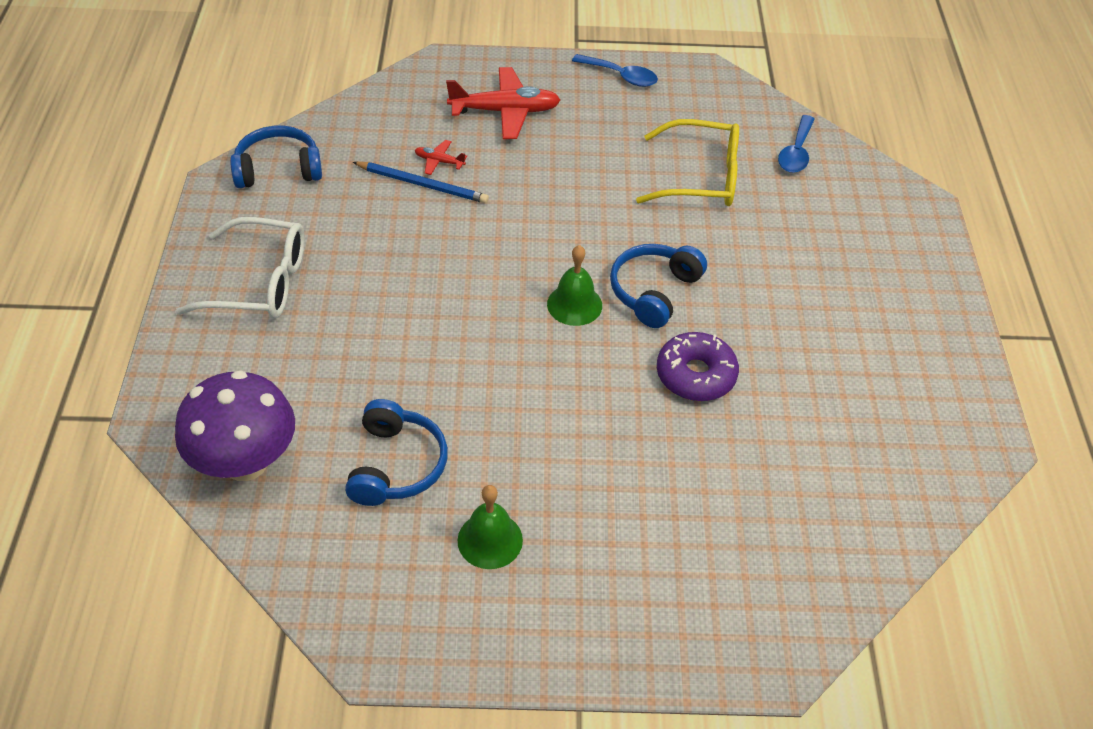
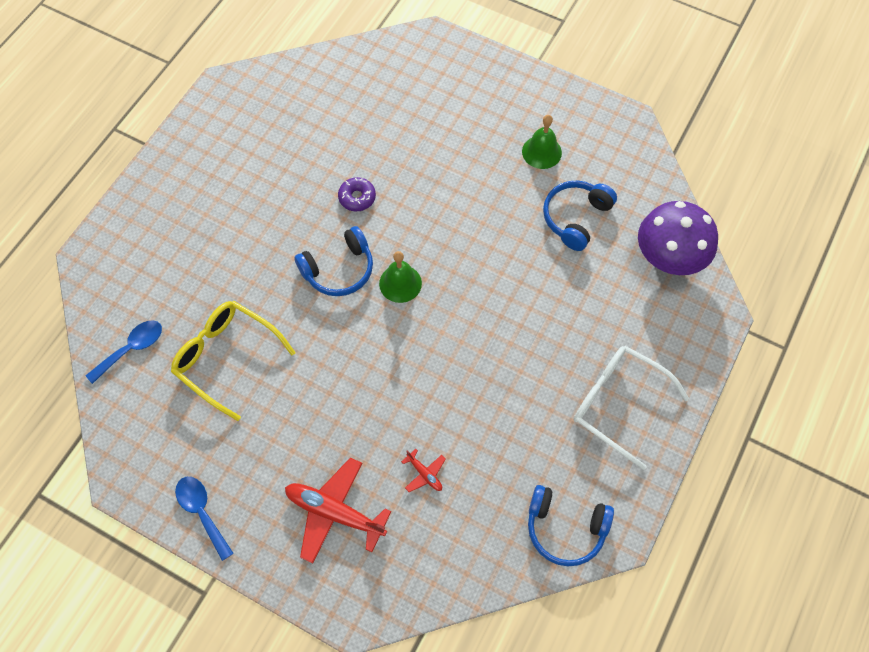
camera: 150 degrees left, 15 degrees up
blue pencil [353,162,489,203] -> none
purple donut [657,332,739,401] -> purple donut [338,177,376,211], size x0.66

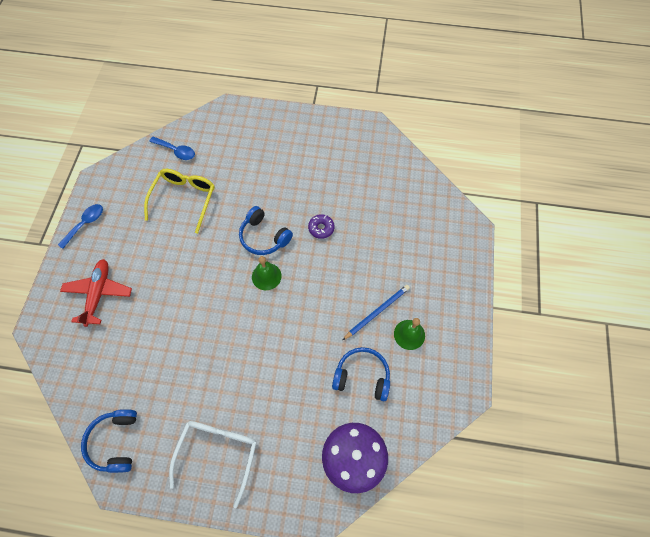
camera: 70 degrees right, 0 degrees up
red plane [401,449,446,492] -> none
none -> blue pencil [343,285,410,340]

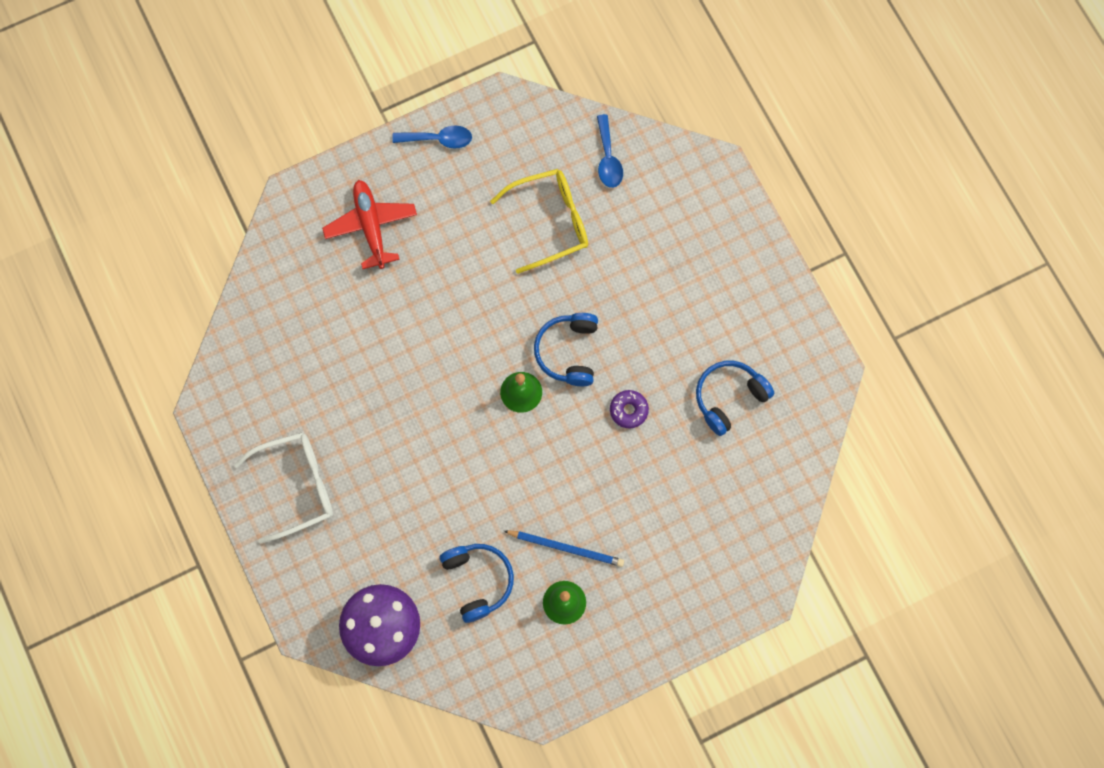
camera: 55 degrees right, 10 degrees up
red plane [60,259,132,327] -> red plane turned 75 degrees counterclockwise [322,180,417,269]
blue headphones [81,409,137,473] -> blue headphones moved to [696,361,774,436]

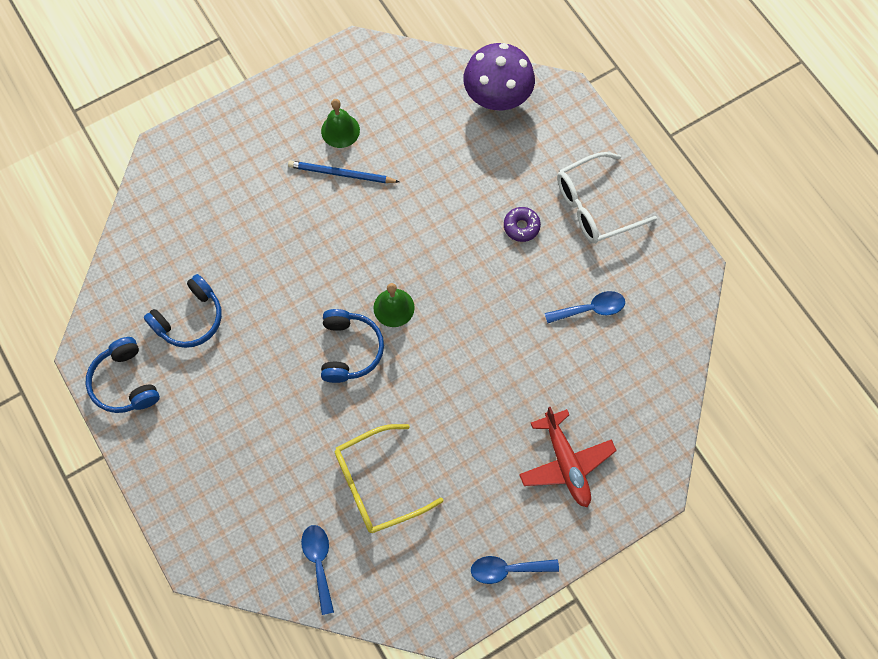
camera: 175 degrees right, 5 degrees down
blue headphones [440,544,514,623] -> blue headphones moved to [86,337,160,413]
purple donut [610,390,649,428] -> purple donut moved to [504,207,541,242]
none -> blue spoon [545,291,625,324]

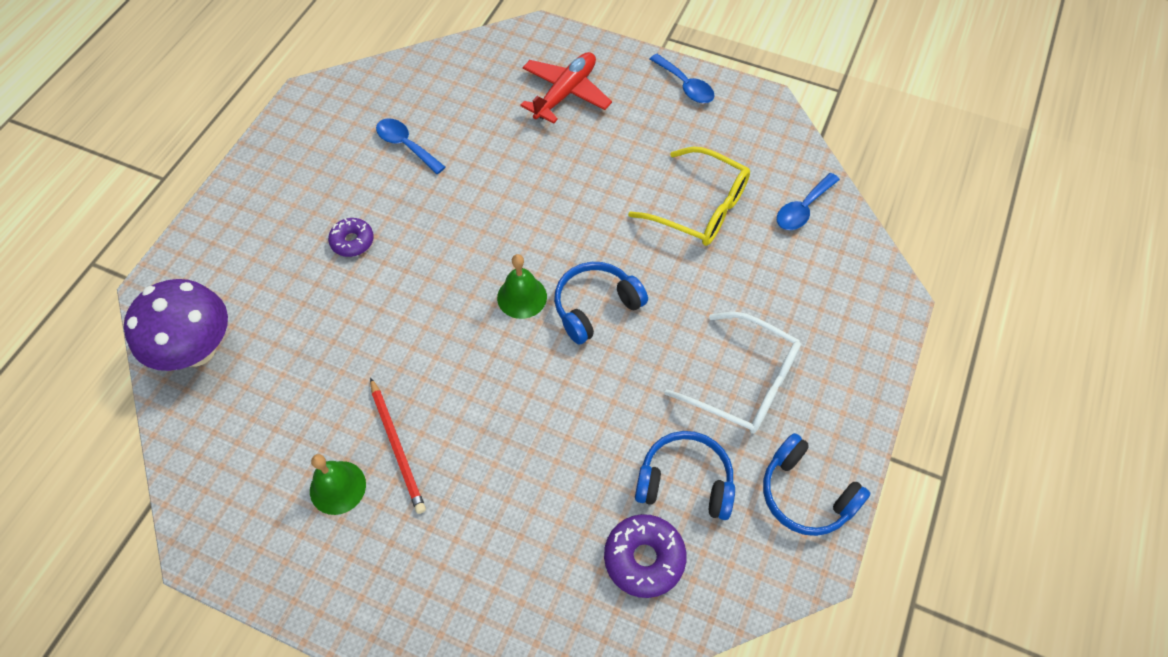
camera: 125 degrees left, 10 degrees down
blue headphones [86,337,160,413] -> blue headphones turned 105 degrees clockwise [763,433,870,536]
blue pencil [288,160,399,183] -> red pencil [370,378,426,514]
white glasses [557,152,657,244] -> white glasses moved to [665,312,801,434]
none -> purple donut [604,514,687,598]

